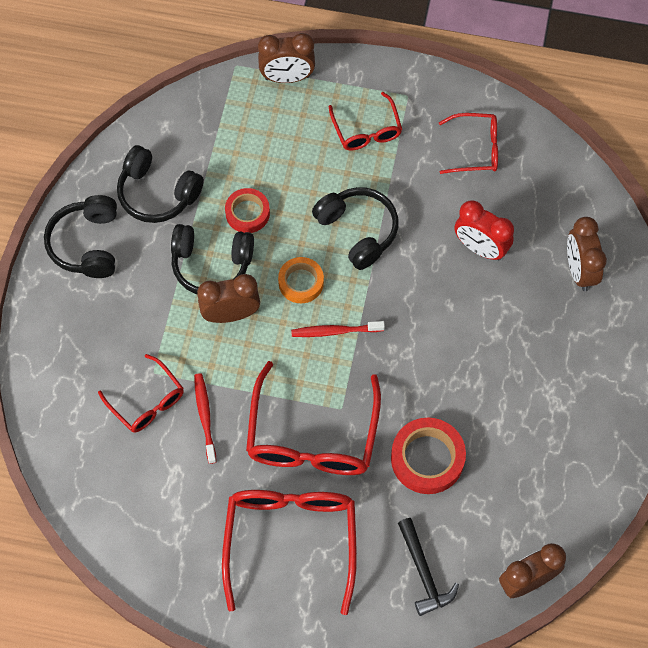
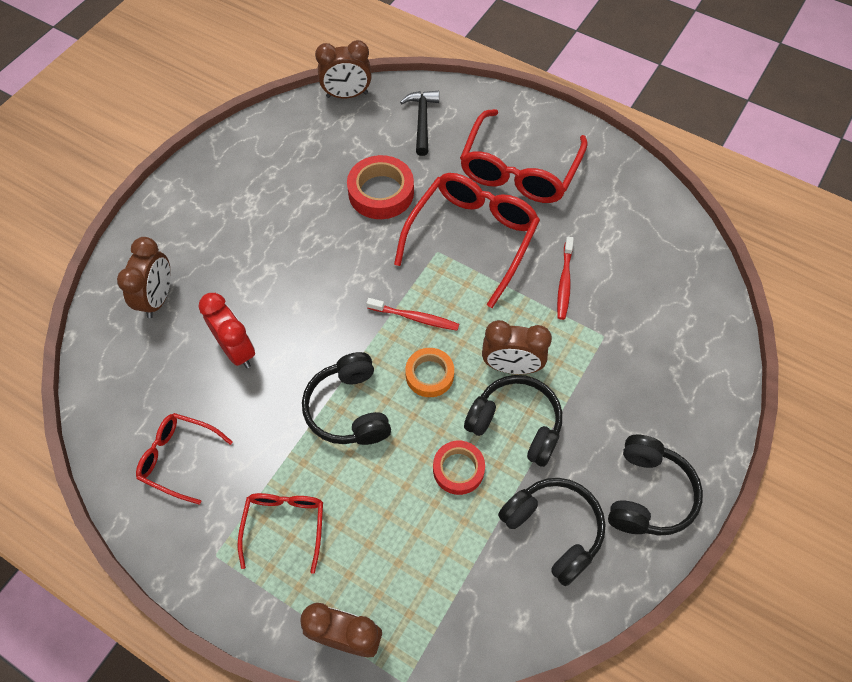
camera: 160 degrees left, 5 degrees down
red glasses [98,354,184,433] -> none

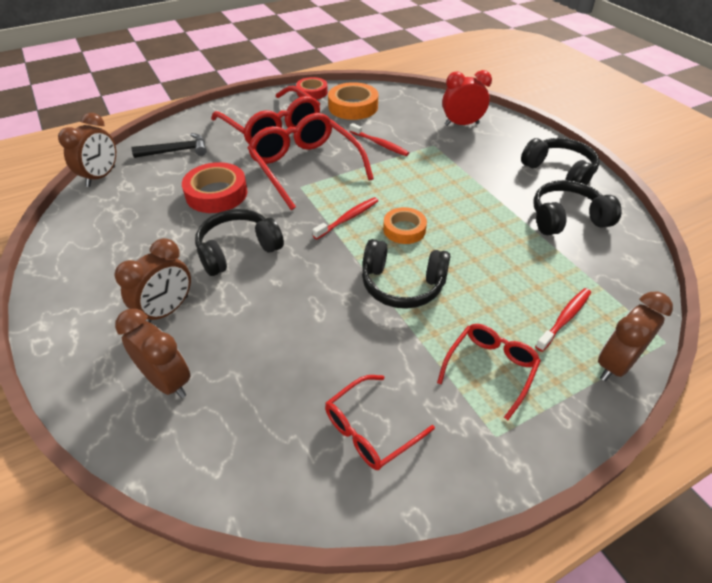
camera: 60 degrees left, 15 degrees down
red clock [199,293,255,368] -> red clock moved to [442,70,492,126]
red glasses [238,493,323,574] -> red glasses turned 90 degrees clockwise [437,324,541,420]
black hammer [400,91,439,156] -> black hammer turned 135 degrees clockwise [131,133,206,158]
red tape [433,441,485,495] -> red tape moved to [296,77,328,100]
black headphones [464,375,562,467] -> black headphones moved to [195,209,284,276]
brown clock [482,320,552,374] -> brown clock moved to [114,238,191,323]
none -> orange tape [328,82,378,120]
none -> red toothbrush [535,288,591,352]

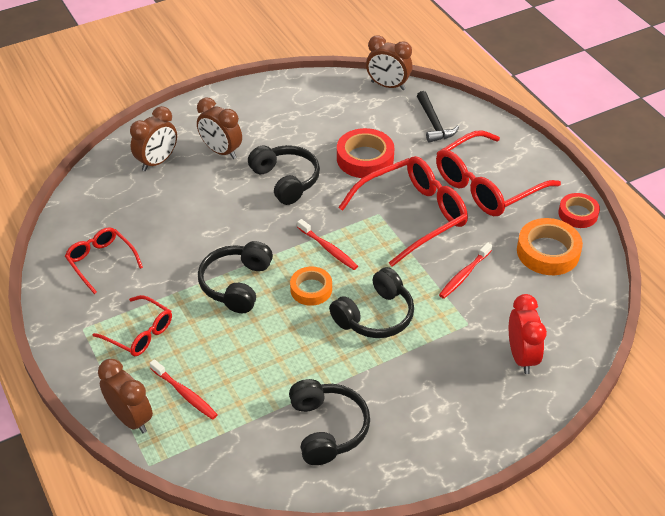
camera: 90 degrees right, 0 degrees up
black headphones [521,138,600,185] -> black headphones moved to [329,267,414,338]

